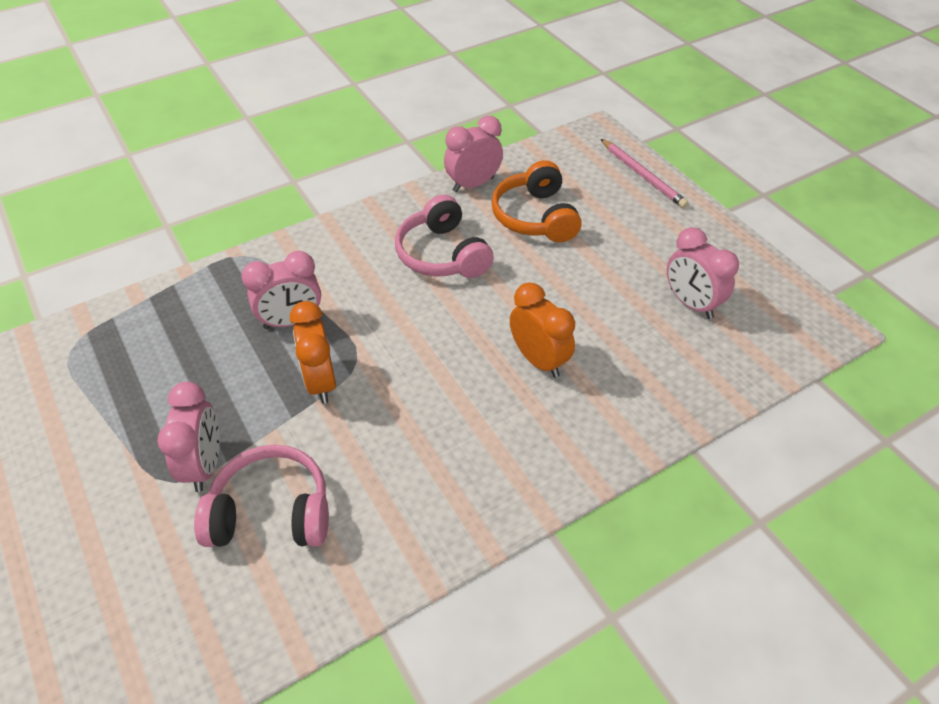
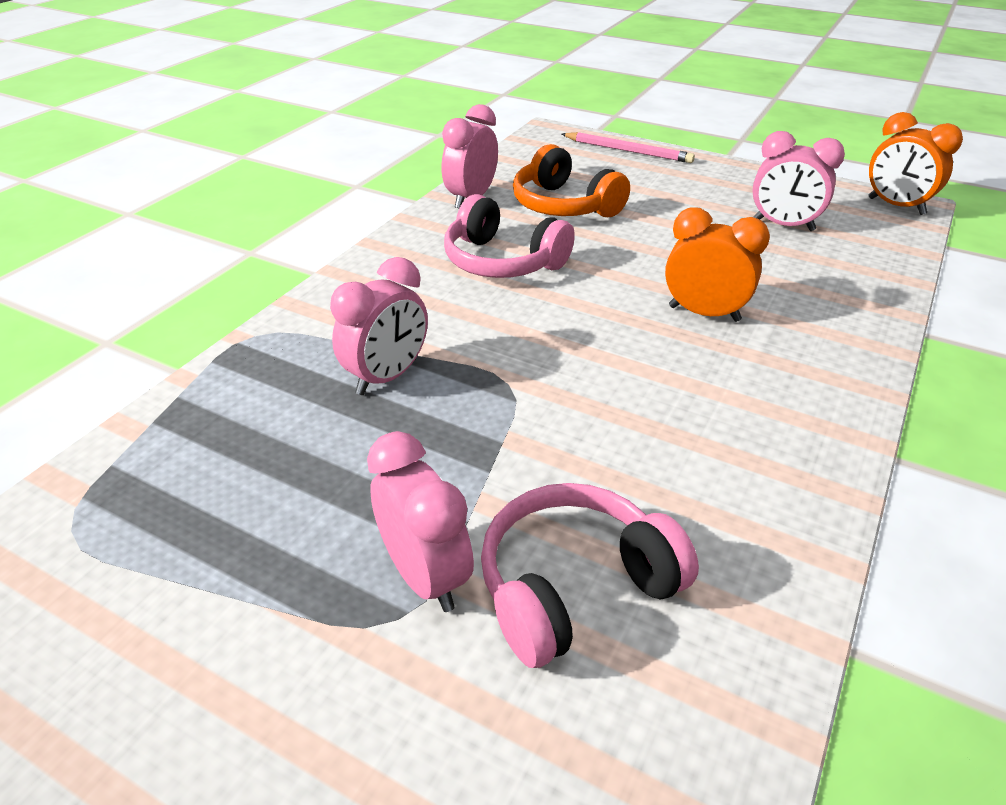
camera: 30 degrees left, 10 degrees down
orange clock [290,301,336,404] -> orange clock moved to [868,112,963,215]

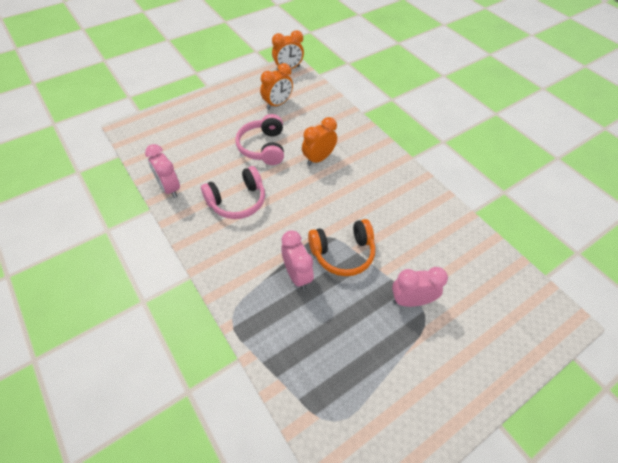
camera: 65 degrees left, 15 degrees up
pink headphones [481,483,699,668] -> pink headphones moved to [235,114,284,165]
orange headphones [513,144,630,217] -> orange headphones moved to [308,219,375,276]
pink pencil [562,132,695,163] -> none
pink clock [752,131,845,231] -> orange clock [260,63,293,109]

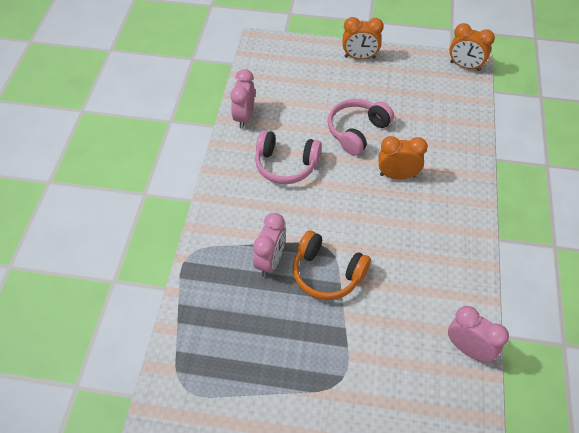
camera: 45 degrees right, 0 degrees up
orange clock [260,63,293,109] -> orange clock moved to [343,17,384,59]
pink clock [392,267,448,307] -> pink clock moved to [448,306,509,362]

